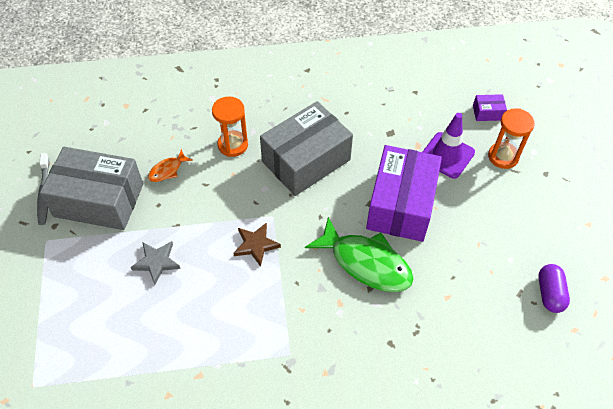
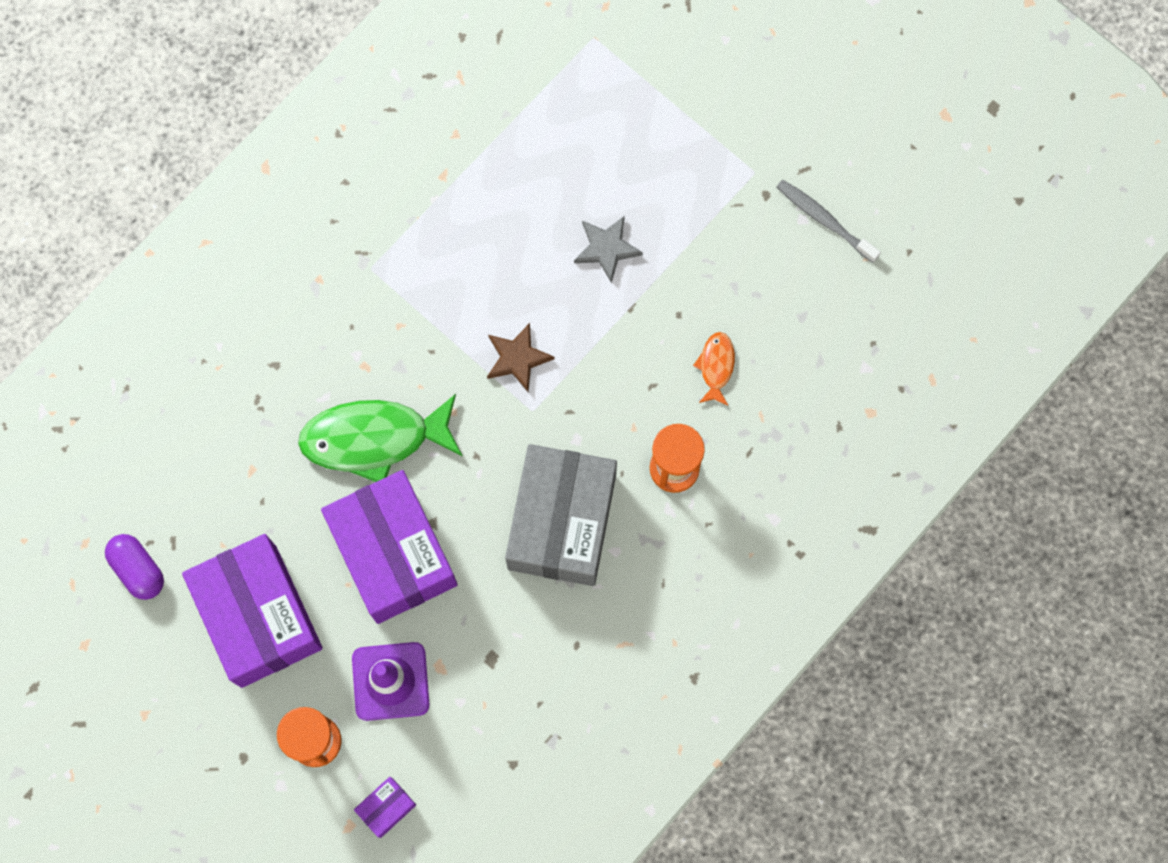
camera: 140 degrees right, 20 degrees up
grey box [40,147,143,230] -> none
none -> purple box [182,534,323,688]

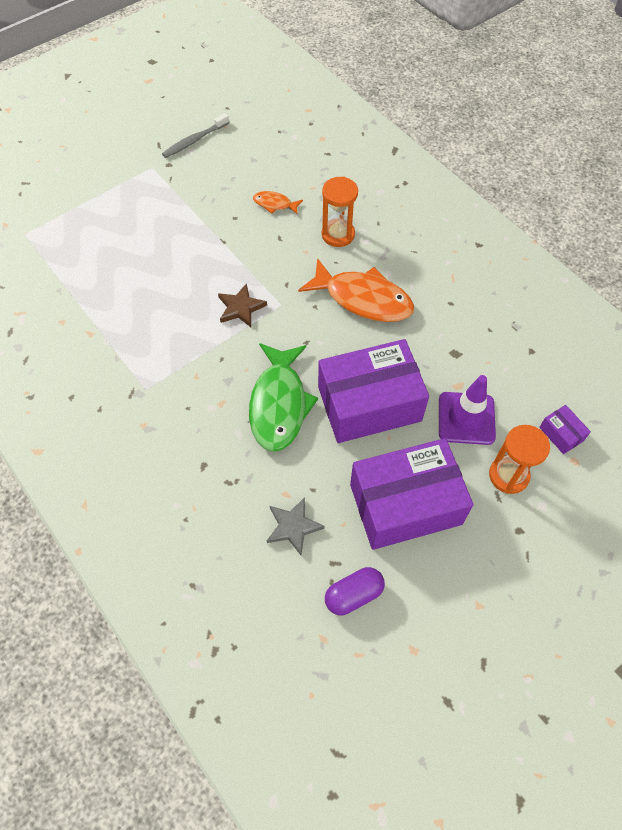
camera: 80 degrees left, 15 degrees down
grey box [505,444,617,586] -> orange fish [298,258,414,322]
grey star [574,216,643,283] -> grey star moved to [267,497,325,555]

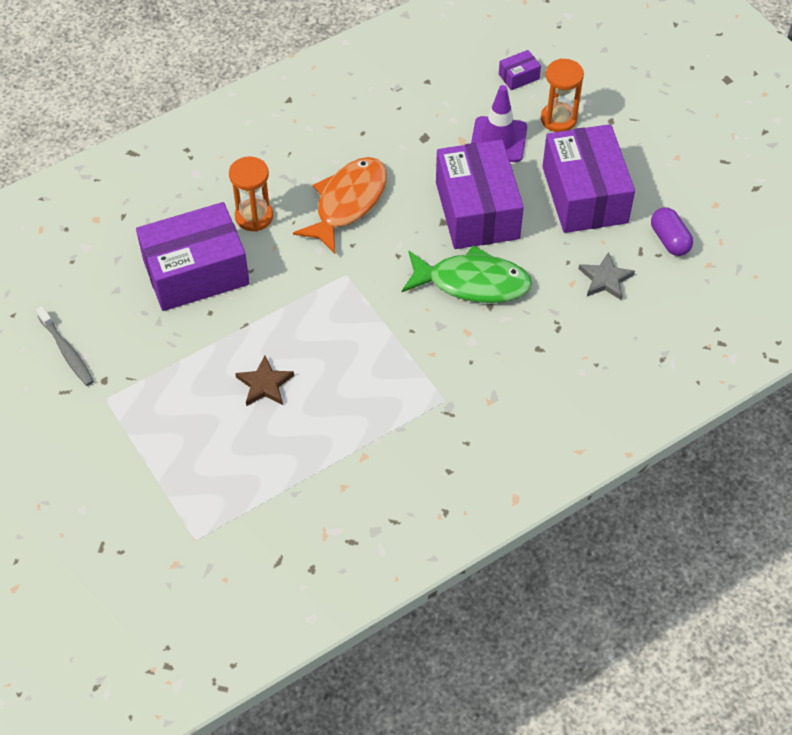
camera: 85 degrees left, 5 degrees down
brown star [218,283,267,327] -> brown star moved to [235,355,294,406]
orange fish [253,191,303,215] -> purple box [136,202,250,311]

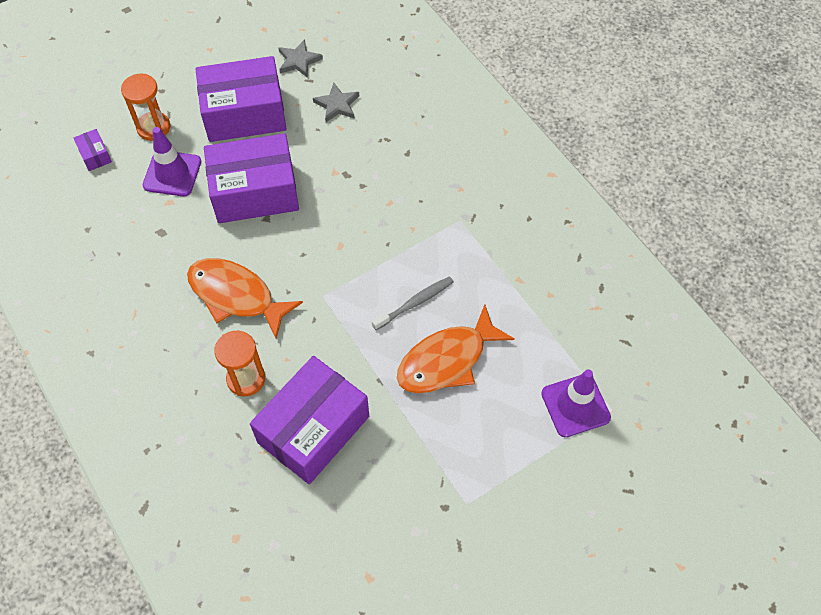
camera: 90 degrees left, 5 degrees up
grey toothbrush [36,306,94,386] -> grey toothbrush moved to [372,276,454,330]
purple box [136,202,250,311] -> purple box turned 60 degrees clockwise [250,356,369,484]
brown star [235,355,294,406] -> orange fish [397,304,515,393]
green fish [402,245,532,303] -> none
purple capsule [651,207,693,256] -> grey star [279,39,323,78]
none -> purple traffic cone [541,369,611,437]

